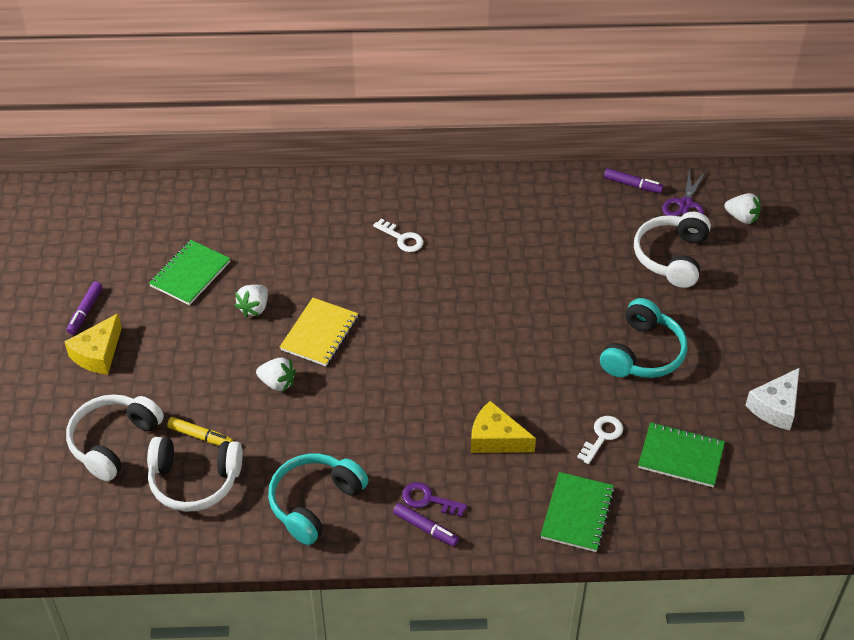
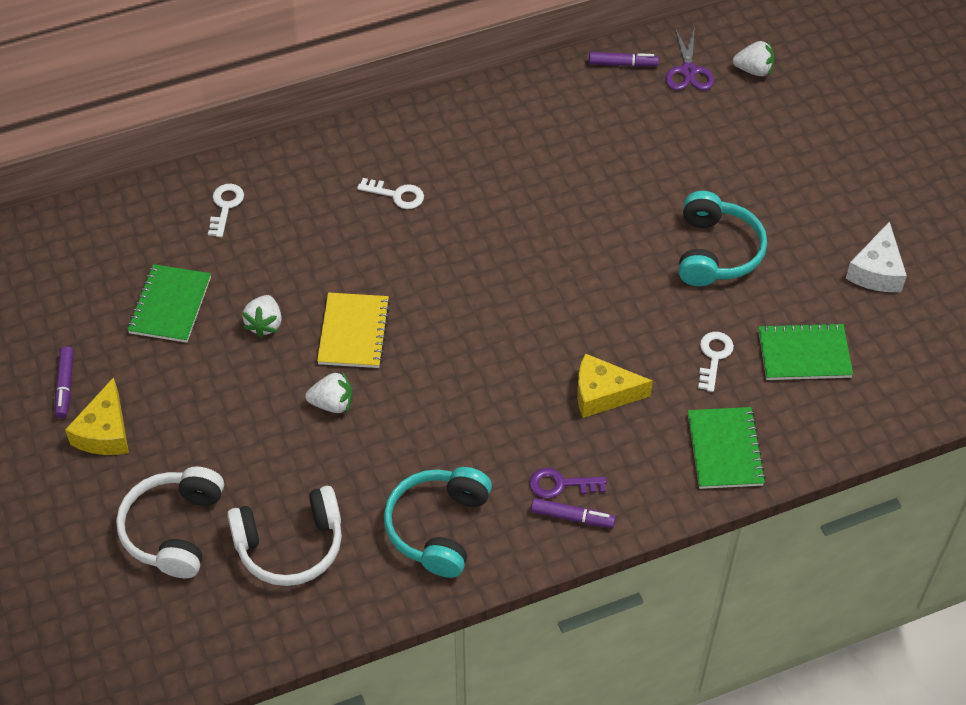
camera: 20 degrees left, 5 degrees up
yellow marker [167,417,233,446] -> none
white headphones [634,212,711,288] -> none
none -> white key [208,184,244,237]

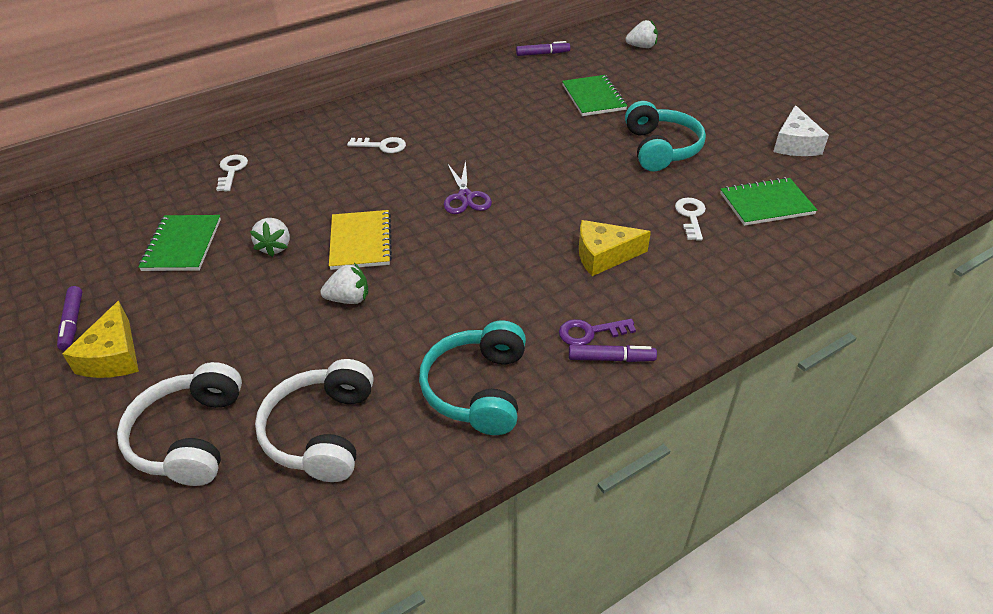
camera: 10 degrees left, 10 degrees down
white headphones [227,486,342,586] -> white headphones turned 120 degrees clockwise [255,359,373,482]
purple scissors [666,27,714,90] -> purple scissors moved to [444,161,492,214]
green notebook [688,407,766,489] -> green notebook moved to [562,75,627,116]

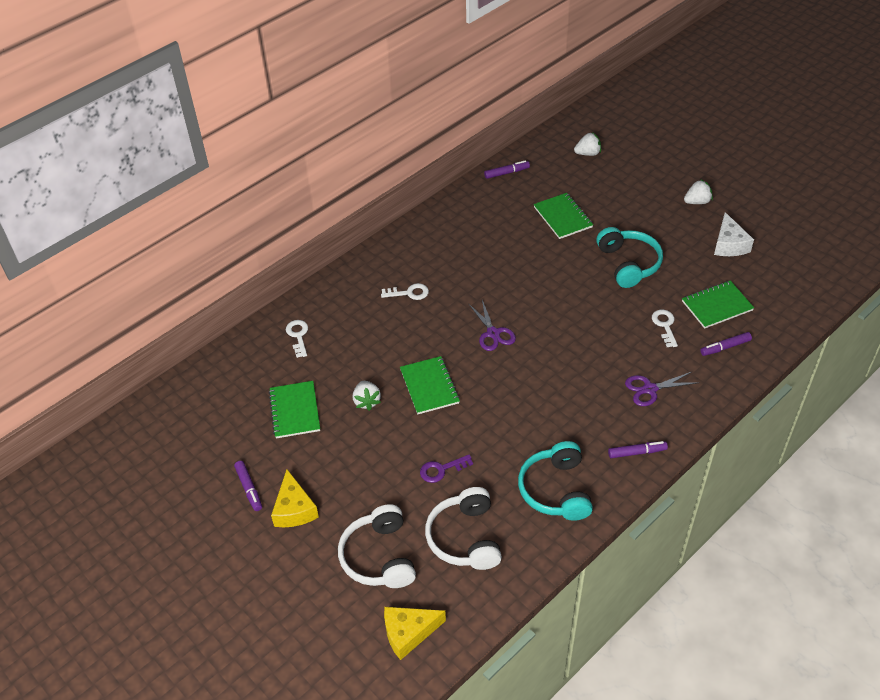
camera: 10 degrees left, 5 degrees up
white strawberry [320,263,368,304] -> white strawberry moved to [684,180,713,204]
yellow notebook [329,210,392,270] -> green notebook [400,356,460,414]
purple key [559,319,636,345] -> purple key moved to [420,454,473,483]
yellow cheese [579,220,651,276] -> yellow cheese moved to [384,607,446,660]
none -> purple scissors [625,371,697,406]
none -> purple marker [700,332,752,356]

